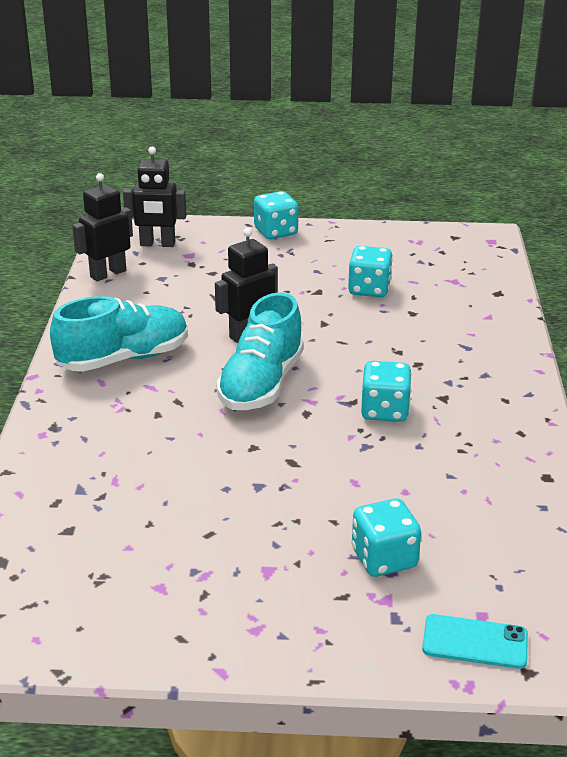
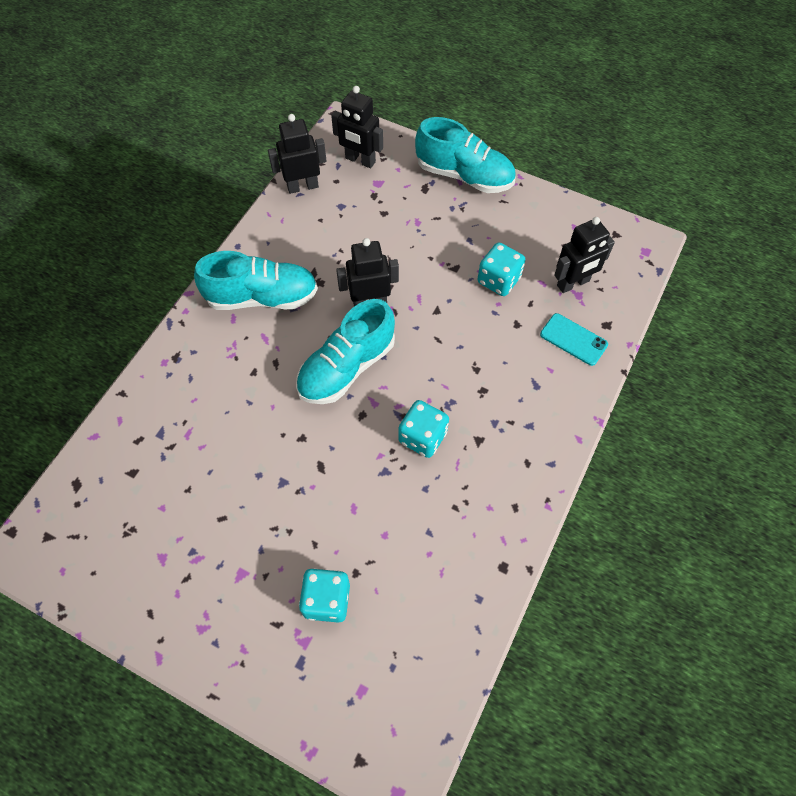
camera: 25 degrees right, 30 degrees up
turquoise dice [254,191,298,239] -> turquoise shoe [415,117,516,193]
turquoise phone [422,614,528,669] -> turquoise phone moved to [540,313,608,366]
none -> black robot [554,217,615,293]

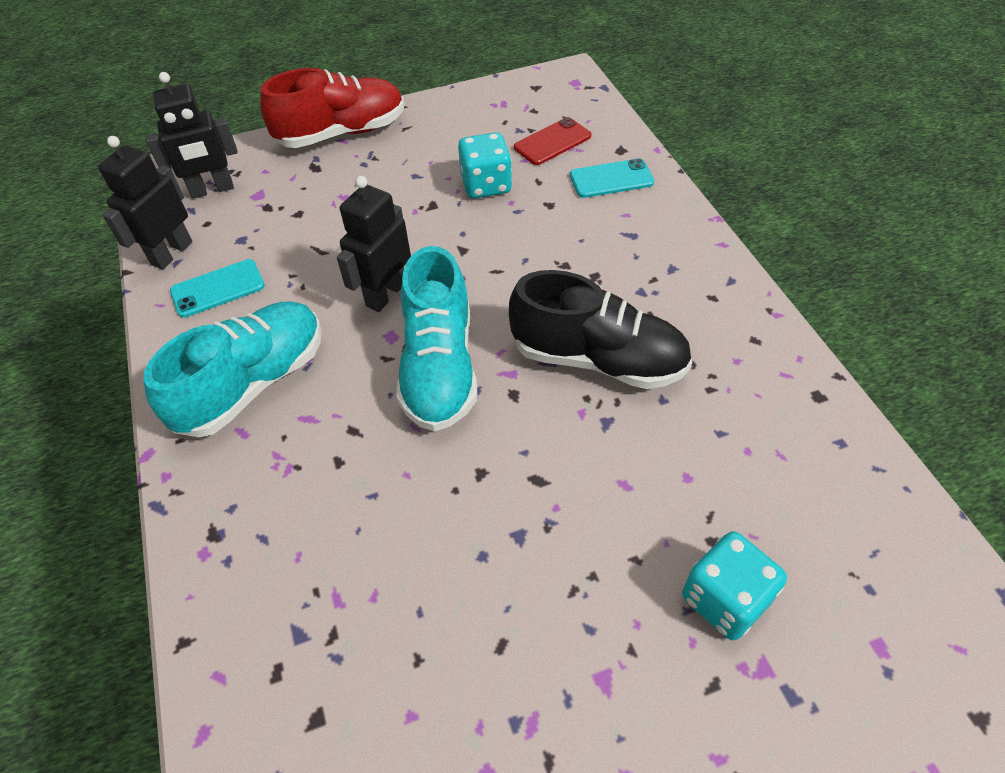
camera: 45 degrees left, 10 degrees down
turquoise dice [398,400,449,458] -> black shoe [509,270,692,389]
turquoise shoe [415,117,516,193] -> red shoe [260,68,404,148]
black robot [554,217,615,293] -> red phone [514,117,591,165]
none -> turquoise phone [170,259,265,318]

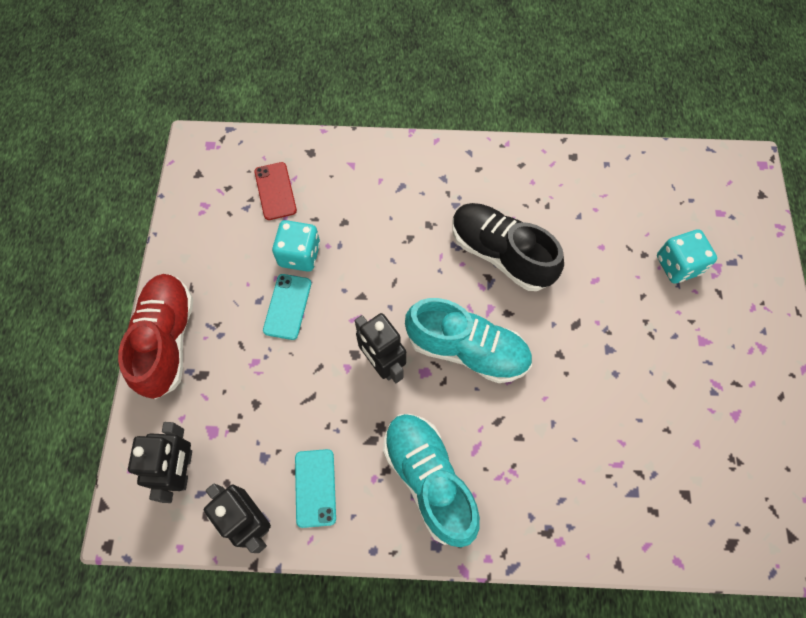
camera: 70 degrees left, 15 degrees up
black shoe [509,270,692,389] -> black shoe turned 90 degrees counterclockwise [452,203,564,291]
turquoise phone [570,158,654,198] -> turquoise phone moved to [263,274,311,340]

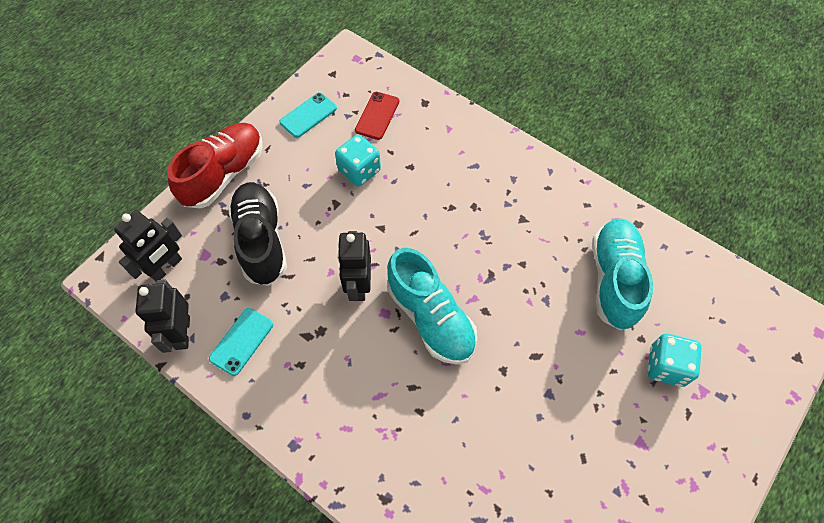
camera: 35 degrees right, 5 degrees down
turquoise phone [263,274,311,340] -> turquoise phone moved to [279,92,337,138]
turquoise shoe [383,414,480,547] -> turquoise shoe moved to [592,218,653,330]
black shoe [452,203,564,291] -> black shoe moved to [228,182,287,286]

